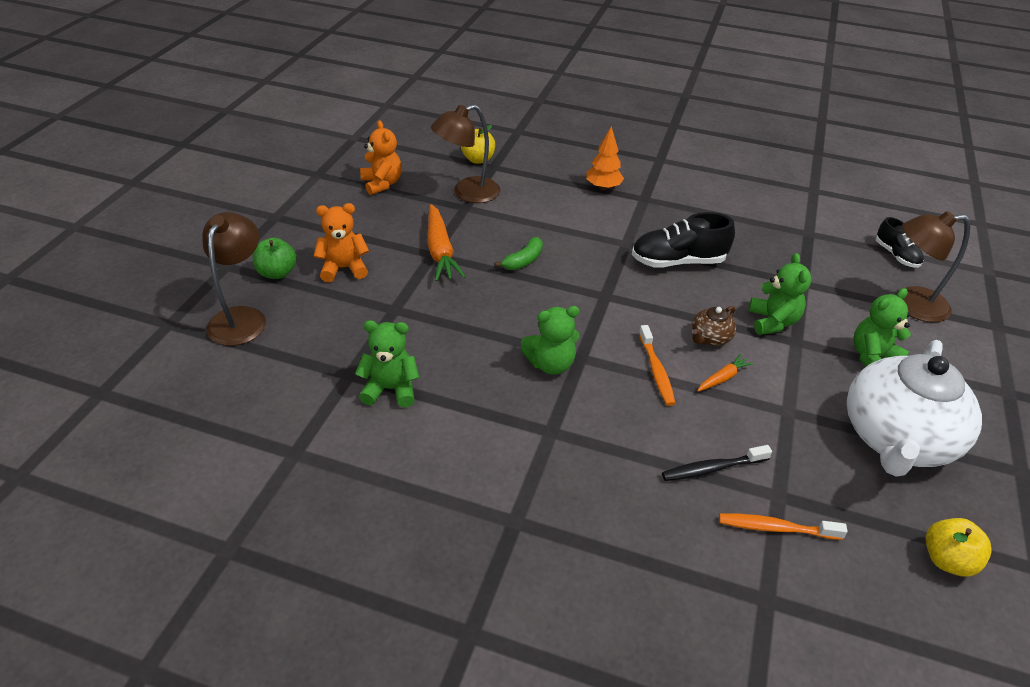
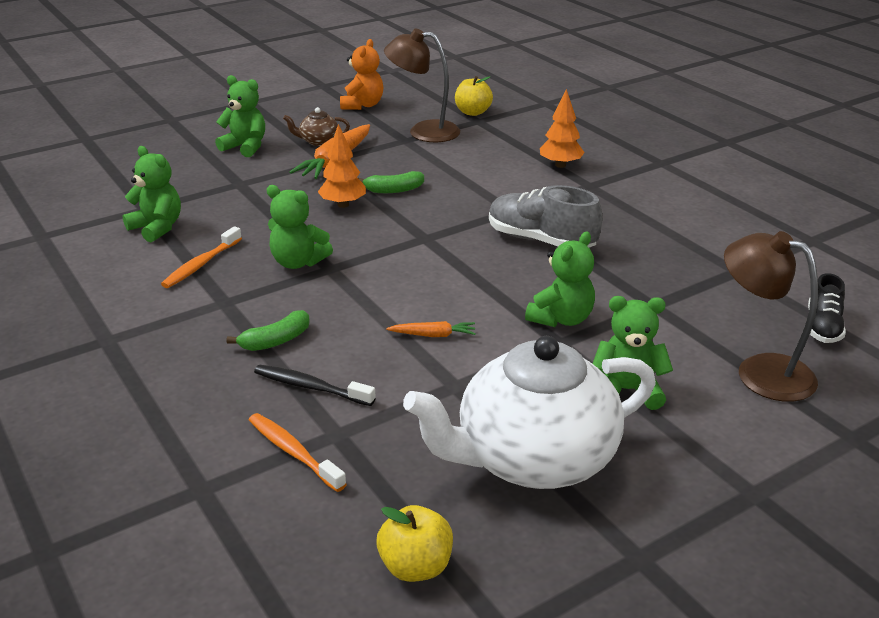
camera: 40 degrees right, 10 degrees down
brown lamp [202,212,266,346] -> none
green apple [253,238,297,279] -> none
orange teddy bear [314,203,369,282] -> green teddy bear [215,75,265,157]
black shoe [632,212,735,268] -> grey shoe [489,185,603,248]
orange toothbrush [639,325,676,406] -> orange toothbrush moved to [161,226,242,288]
brown teapot [692,306,736,346] -> brown teapot moved to [283,107,350,146]
none -> green banana [226,310,310,351]
none -> orange tree [318,124,366,208]

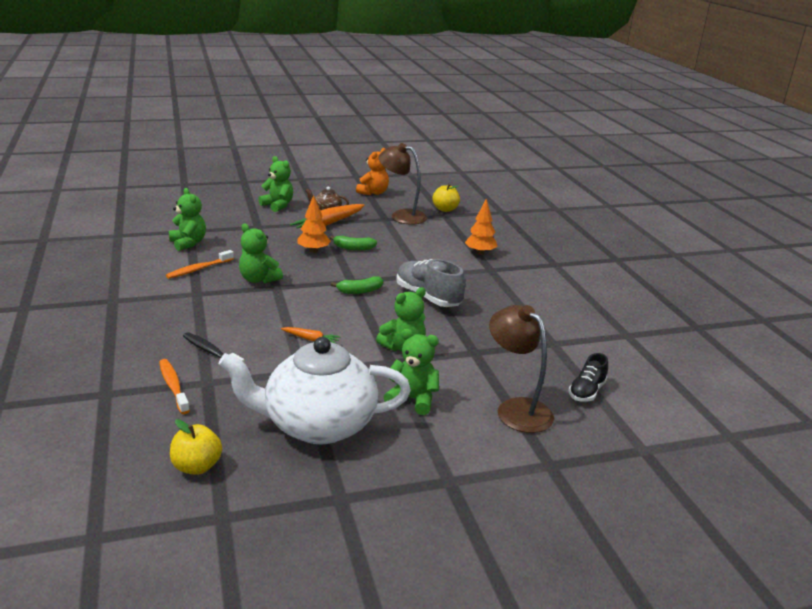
camera: 15 degrees right, 5 degrees down
green banana [226,310,310,351] -> green banana moved to [331,276,383,294]

